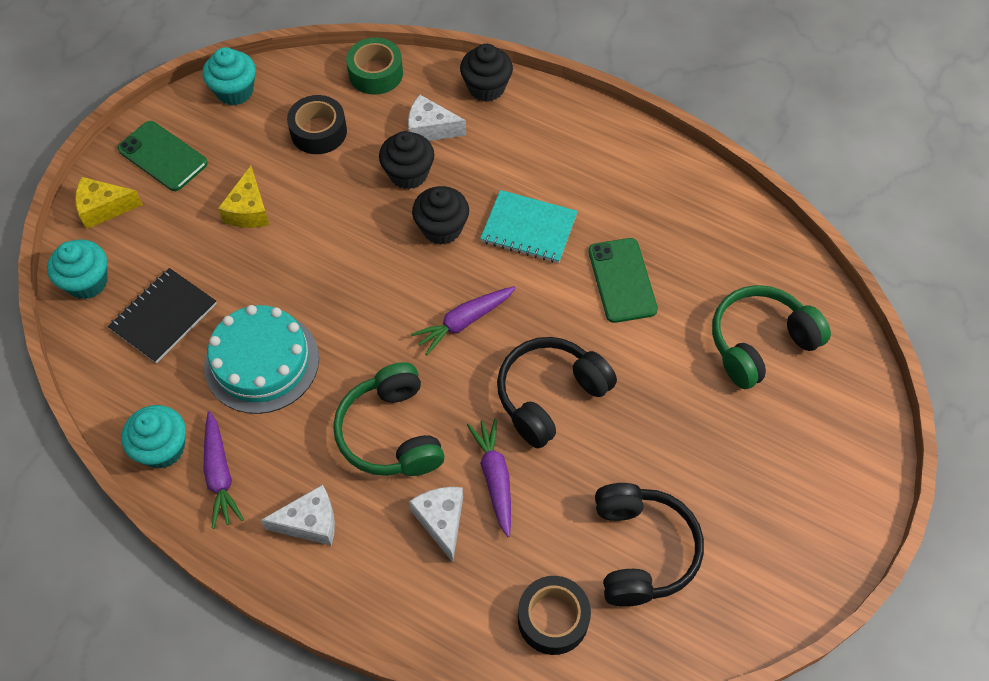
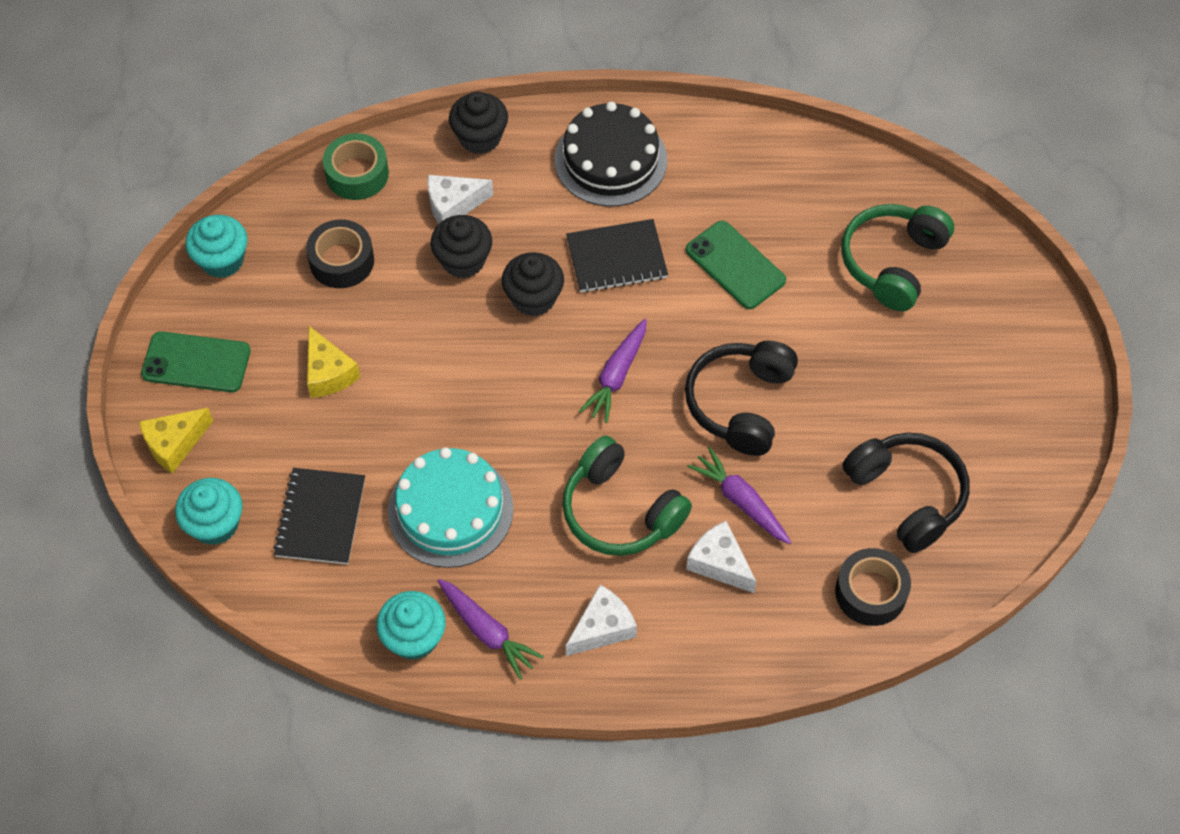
camera: 30 degrees left, 0 degrees up
turquoise notebook [480,190,578,263] -> black notebook [566,219,668,293]
none -> black cake [554,102,667,207]

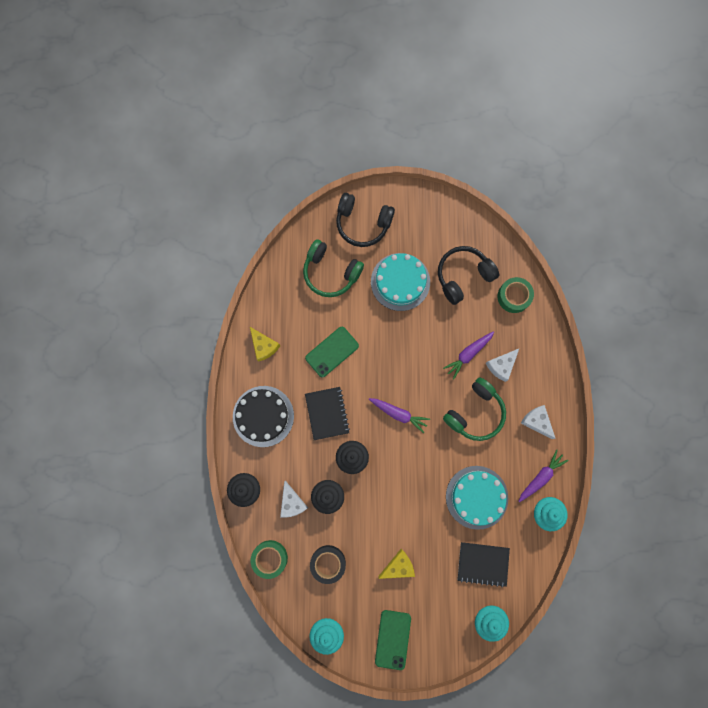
camera: 90 degrees left, 20 degrees up
yellow cheese [139,408,213,474] -> yellow cheese moved to [250,327,280,361]
black headphones [685,340,798,456] -> black headphones moved to [336,193,395,247]
black tape [835,548,911,626] -> green tape [498,277,534,313]
none -> turquoise cake [371,253,430,311]

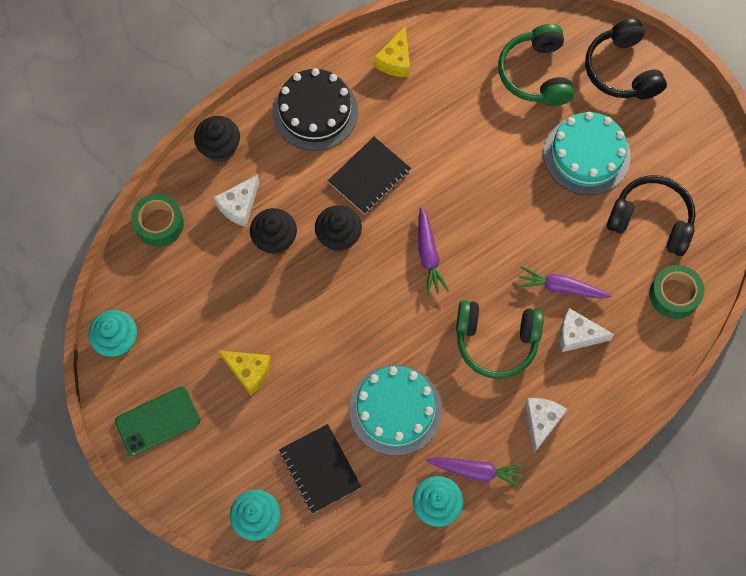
camera: 55 degrees right, 10 degrees down
green phone [305,327,359,377] -> none
black tape [310,545,346,584] -> none

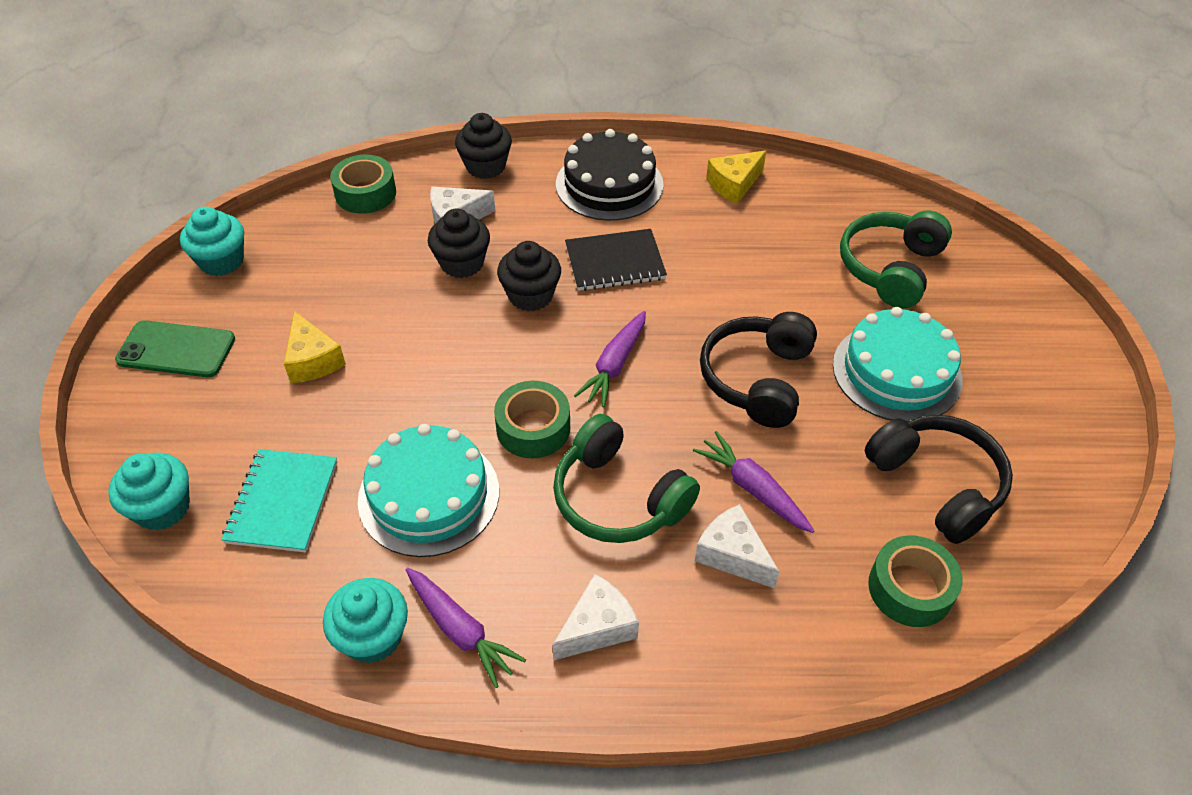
camera: 35 degrees right, 20 degrees down
black notebook [279,424,362,514] -> turquoise notebook [221,449,337,553]
black headphones [585,18,667,100] -> black headphones moved to [700,312,817,428]
none -> green tape [494,381,570,458]

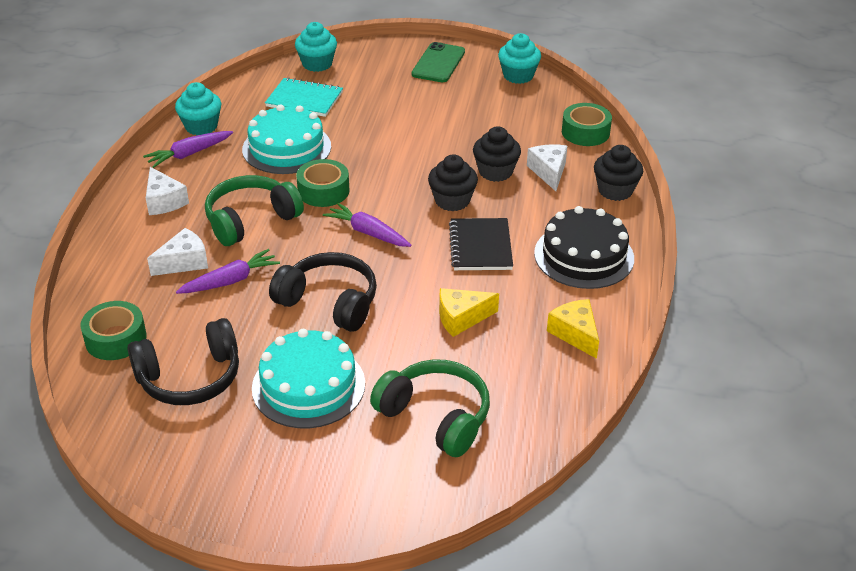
camera: 100 degrees right, 10 degrees down
yellow cheese [284,311,346,383] -> yellow cheese moved to [439,288,499,337]

